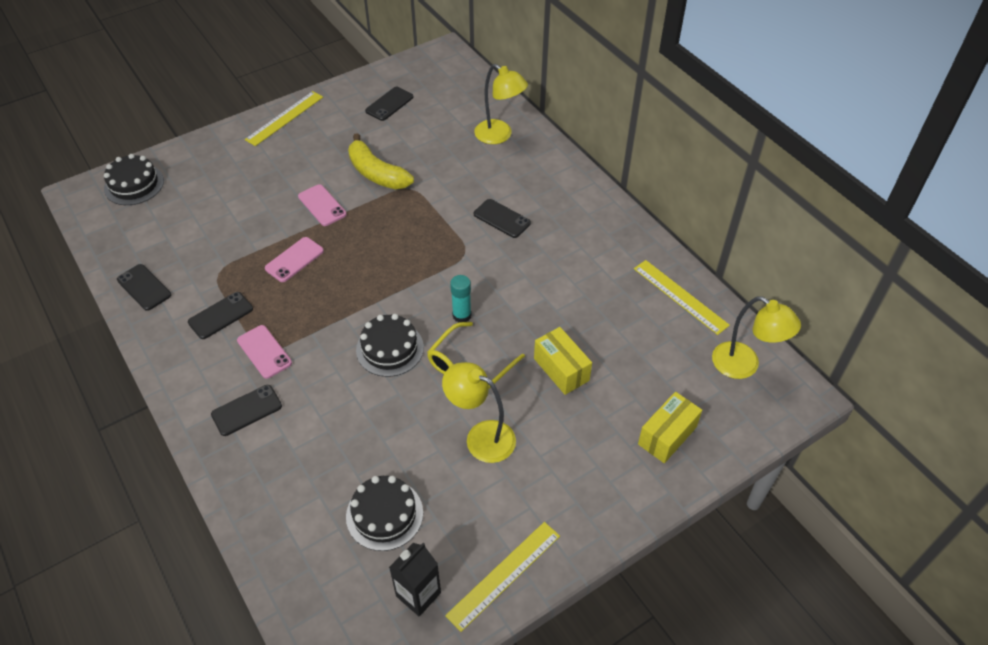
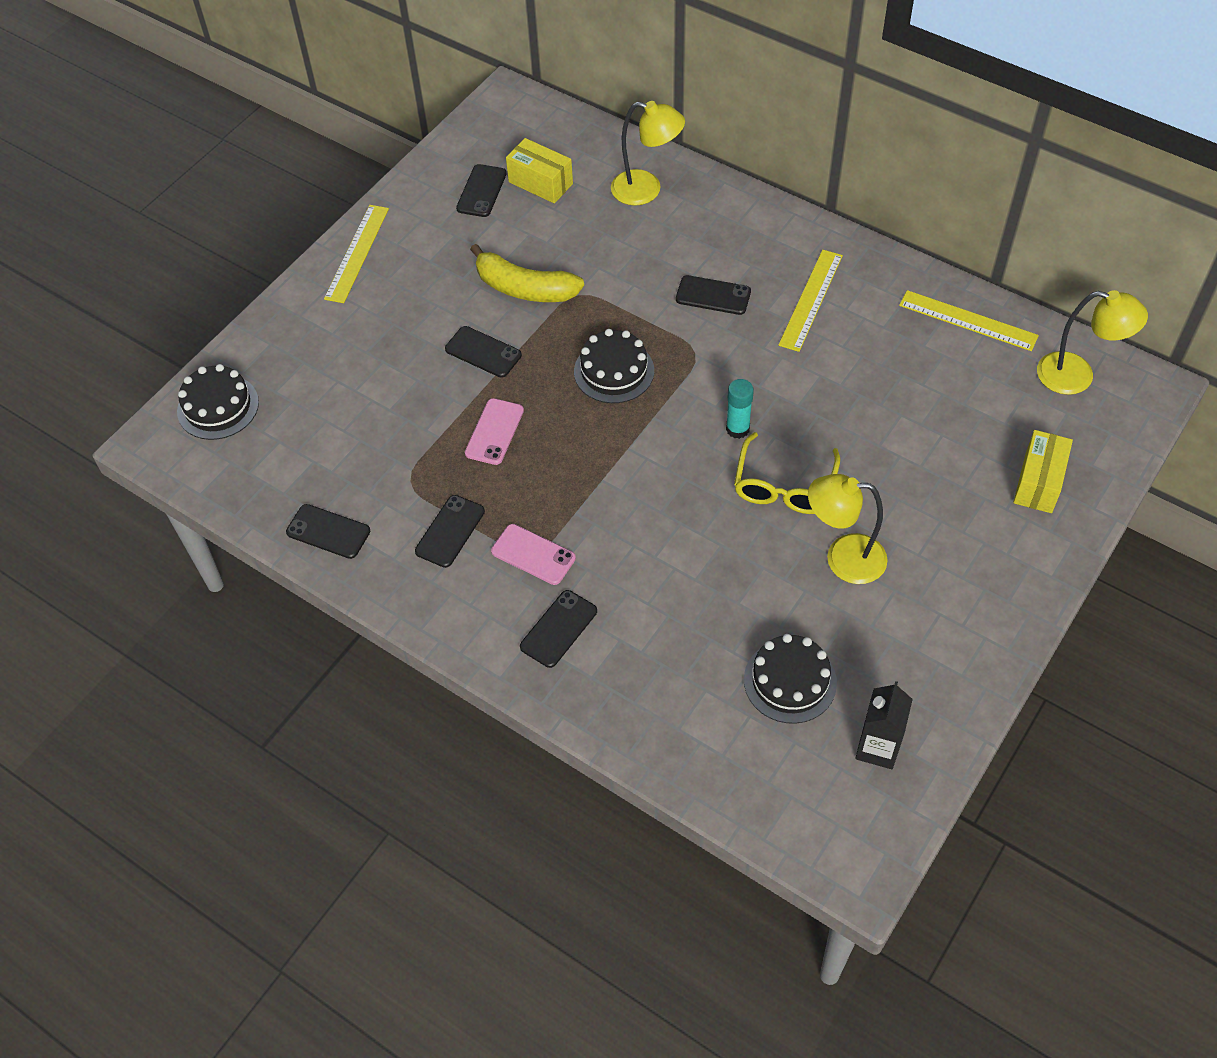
camera: 20 degrees left, 5 degrees up
pink phone [298,184,347,226] -> black phone [445,326,522,378]
black cake [356,314,424,377] -> black cake moved to [574,329,654,403]
yellow ruler [445,522,560,632] -> yellow ruler moved to [778,250,843,352]
yellow box [534,327,592,395] -> yellow box moved to [506,138,573,203]

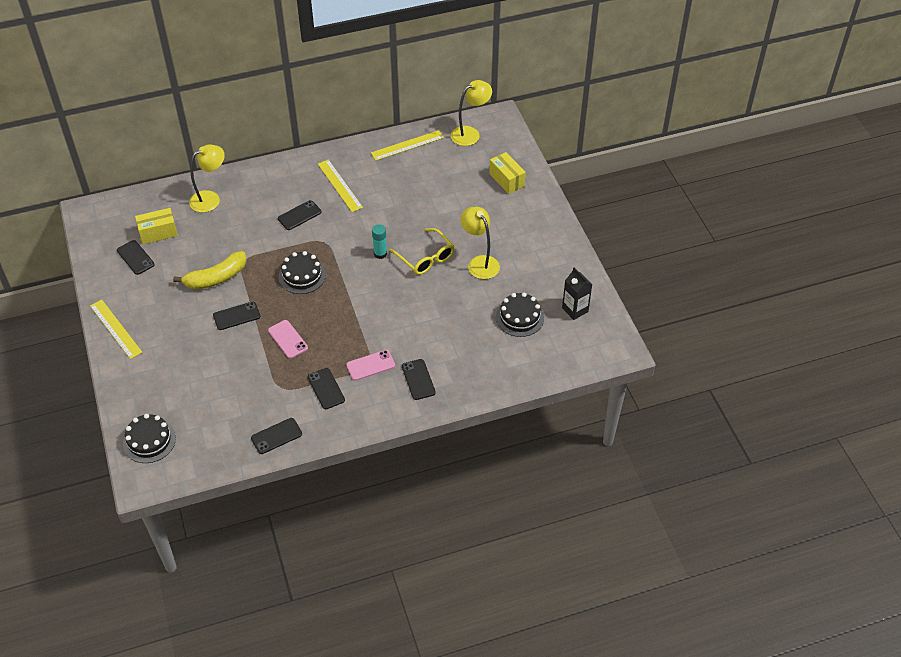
camera: 55 degrees left, 5 degrees down
yellow lamp [808,474,888,584] -> yellow lamp turned 105 degrees clockwise [461,207,500,279]

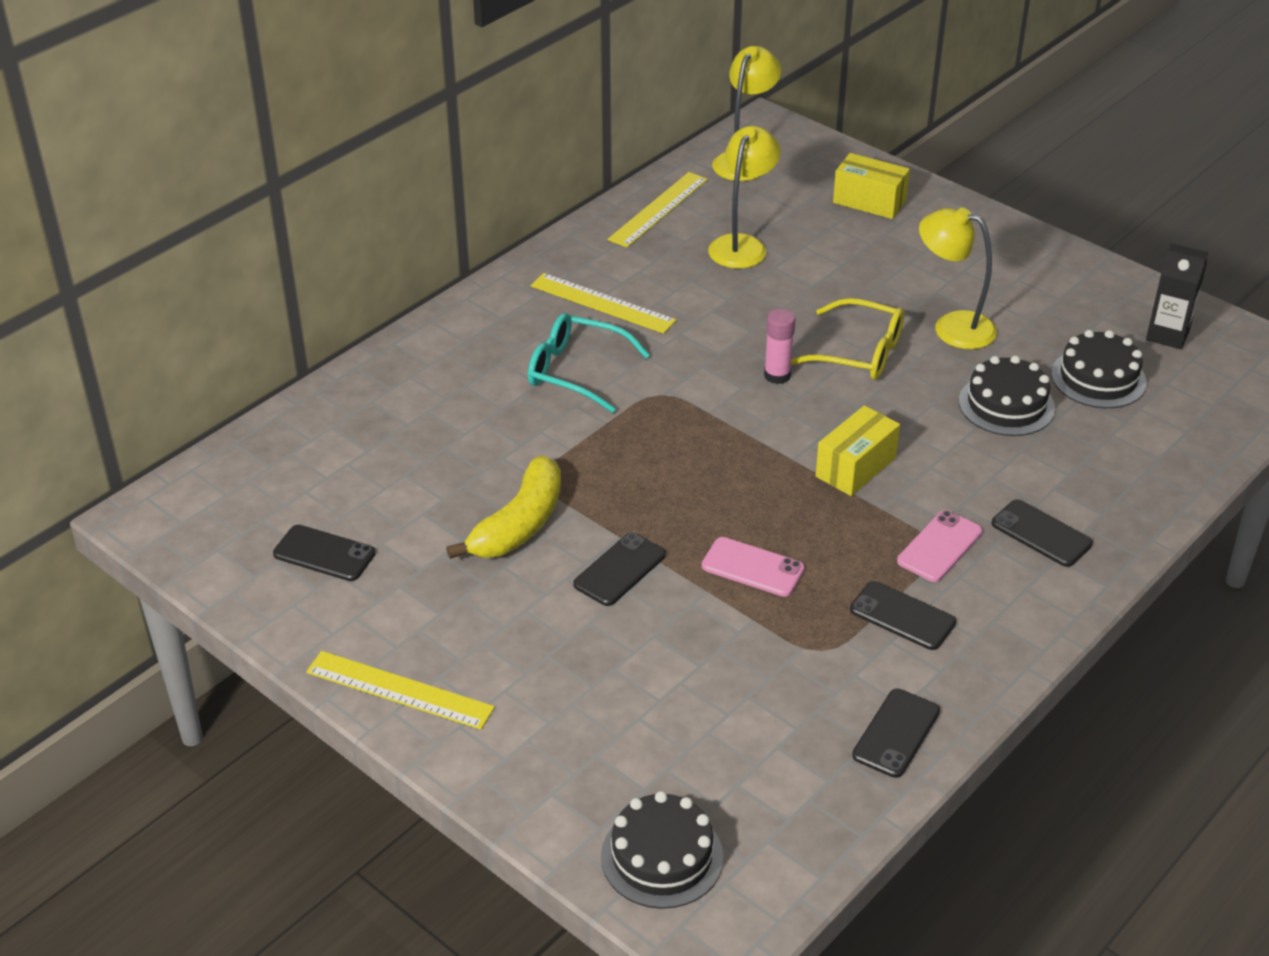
camera: 30 degrees left, 10 degrees down
yellow box [135,208,178,244] -> yellow box moved to [816,405,900,496]
yellow lamp [189,144,225,213] -> yellow lamp moved to [708,126,780,269]
black phone [278,200,321,230] -> turquoise glasses [528,313,650,413]
black cake [279,251,326,294] -> black cake moved to [959,356,1055,436]
turquoise glue stick [372,224,387,259] -> pink glue stick [764,309,795,384]

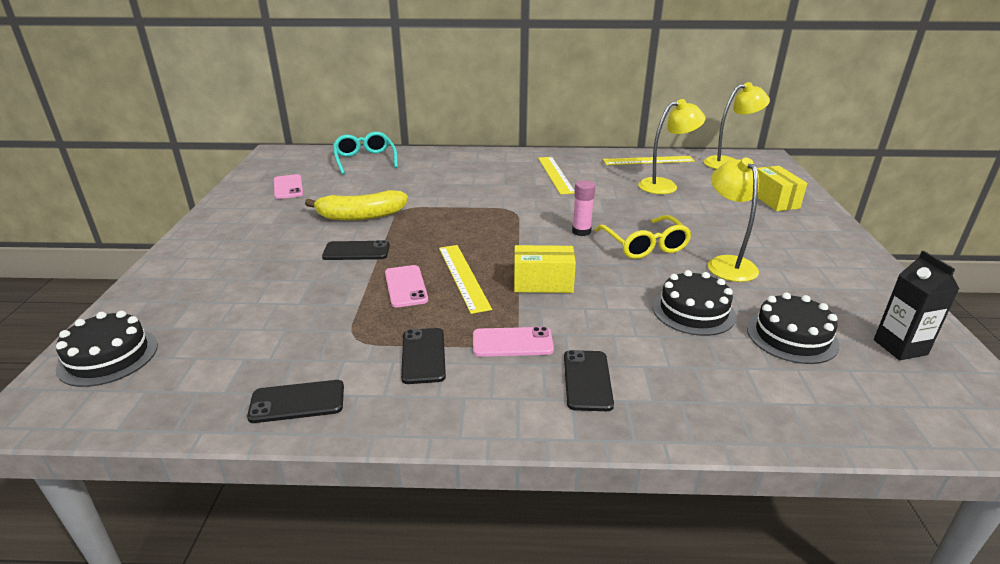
camera: 50 degrees right, 10 degrees down
black phone [273,525,376,581] -> pink phone [274,174,303,199]
yellow ruler [306,651,495,730] -> yellow ruler moved to [439,245,492,314]
turquoise glasses [528,313,650,413] -> turquoise glasses moved to [333,132,398,175]

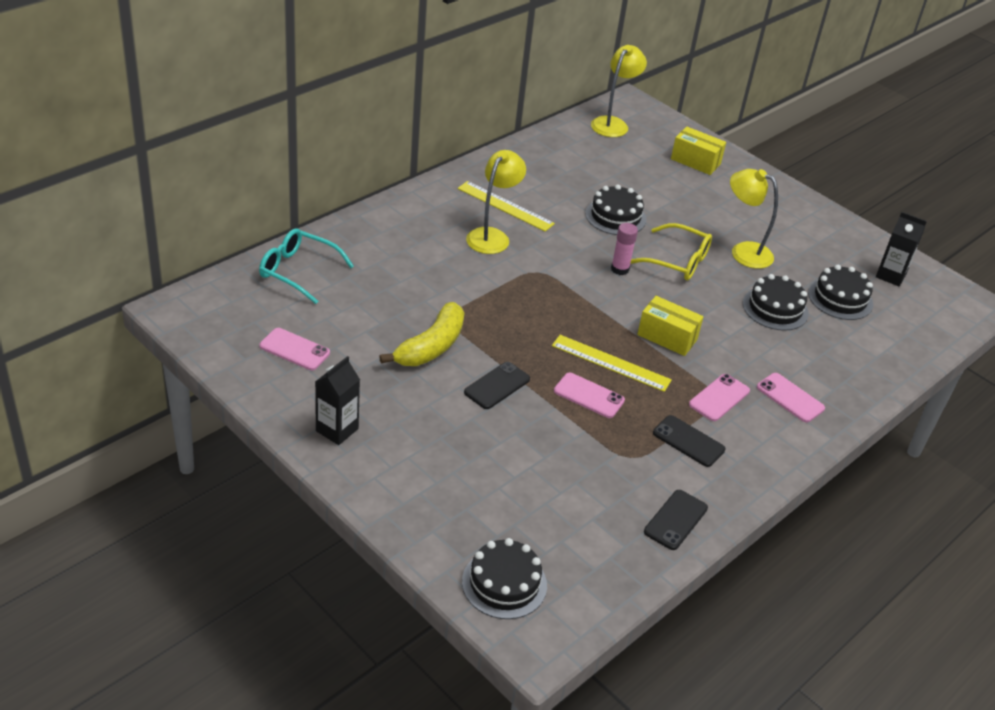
camera: 50 degrees left, 10 degrees up
yellow box [514,245,576,293] -> yellow box turned 75 degrees clockwise [637,296,704,356]
black phone [564,350,614,411] -> pink phone [757,373,825,422]
yellow ruler [603,156,695,165] -> none
yellow lamp [638,99,706,194] -> yellow lamp moved to [466,150,526,254]
none -> black carton [315,356,360,445]
none -> black cake [585,185,646,235]

